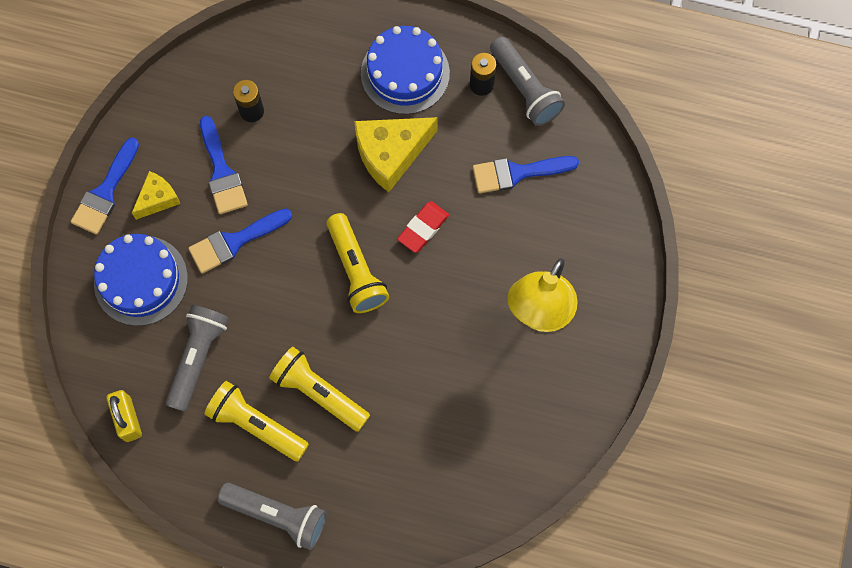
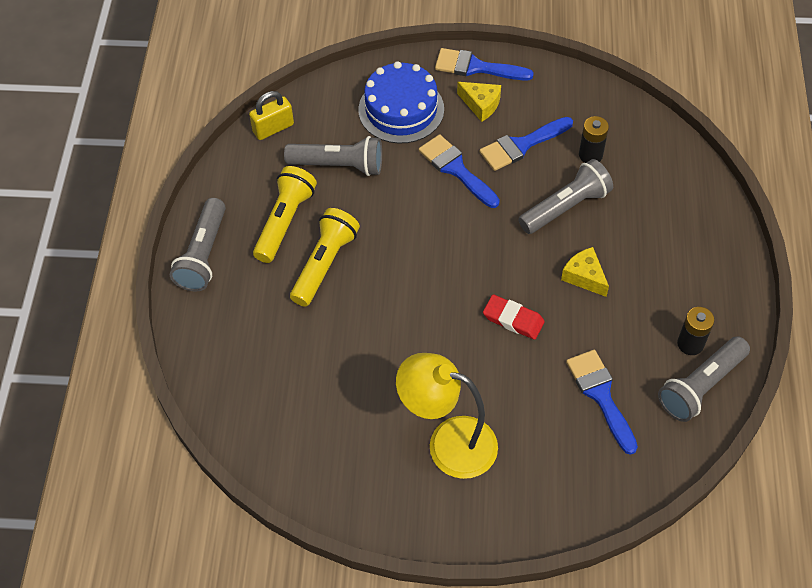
camera: 80 degrees right, 15 degrees down
yellow flashlight [326,213,389,313] -> none
yellow cheese [354,117,438,192] -> yellow cheese [561,247,609,297], size x0.56
blue cake [361,26,450,114] -> none
none -> grey flashlight [518,159,613,234]

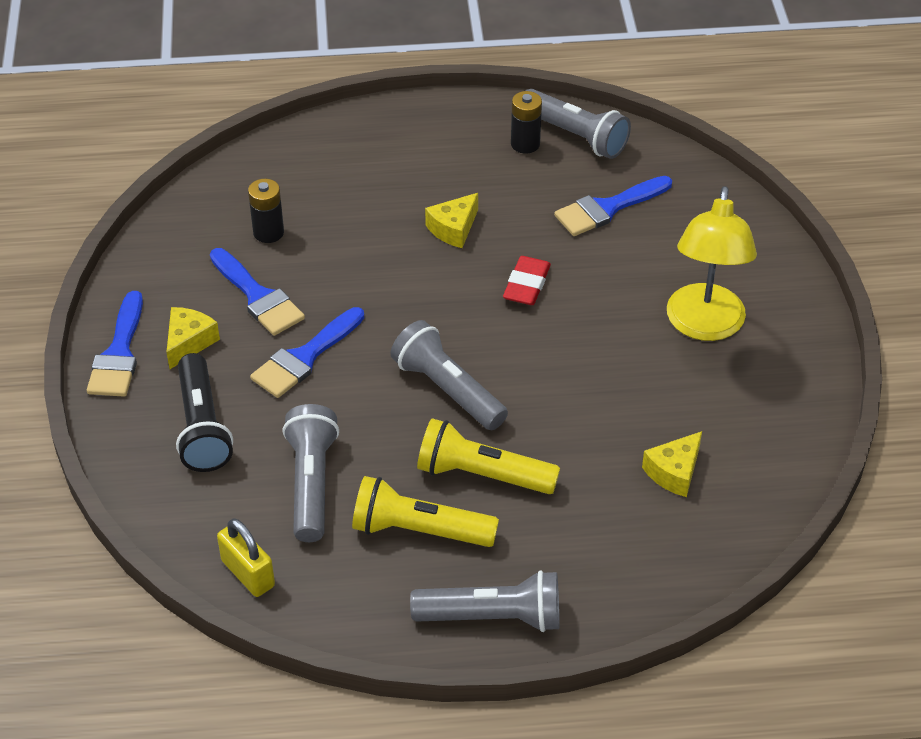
camera: 100 degrees left, 10 degrees down
blue cake [358,61,444,144] -> black flashlight [176,353,233,472]
grey flashlight [518,159,613,234] -> grey flashlight moved to [390,320,508,430]
none -> yellow cheese [642,431,702,497]

